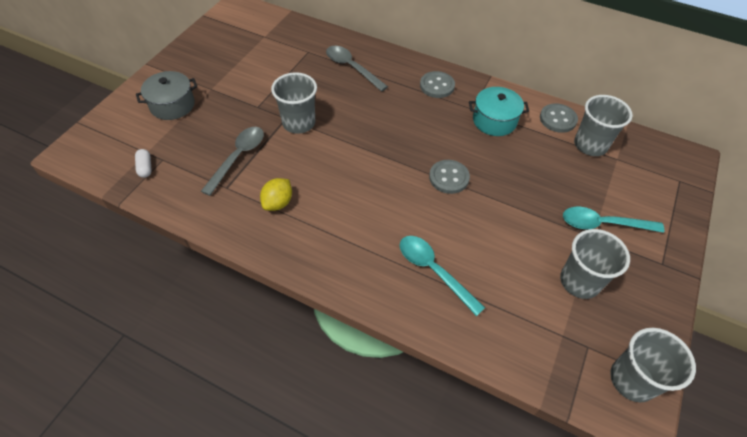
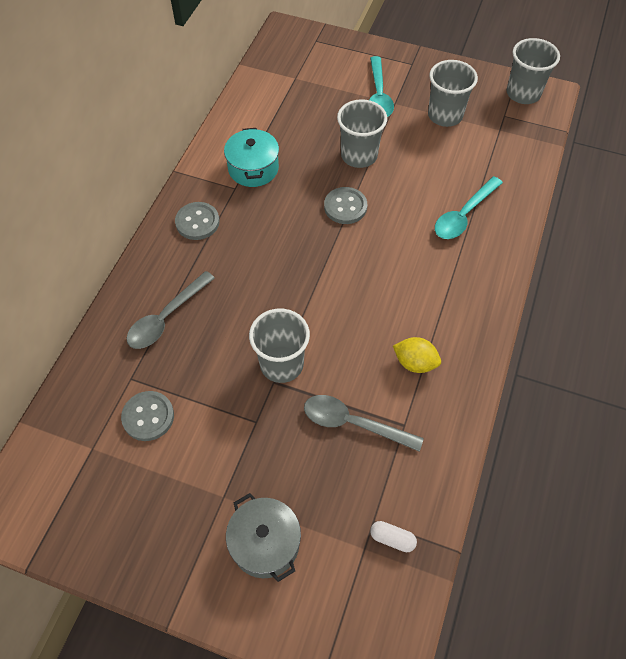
camera: 95 degrees left, 5 degrees up
white capsule [135,149,152,178] -> white capsule turned 45 degrees clockwise [370,521,417,552]
grey button [540,103,578,133] -> grey button moved to [121,391,174,441]
grey cup [574,95,633,156] -> grey cup moved to [337,99,387,168]

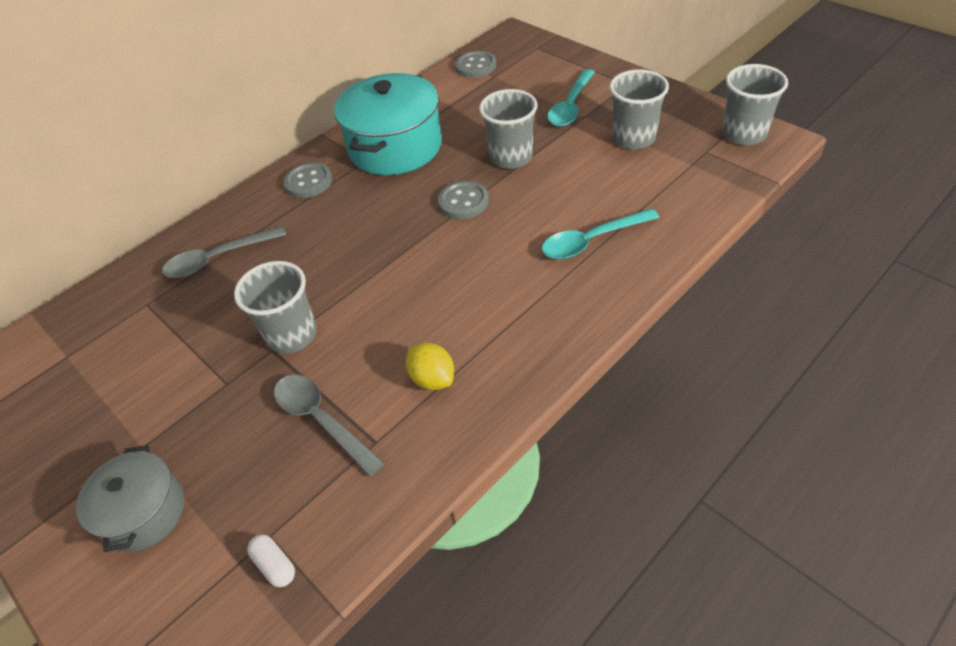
camera: 30 degrees right, 10 degrees down
grey button [121,391,174,441] -> grey button moved to [455,51,497,78]
turquoise pot [224,128,279,187] -> turquoise pot [334,73,442,175], size x1.70

